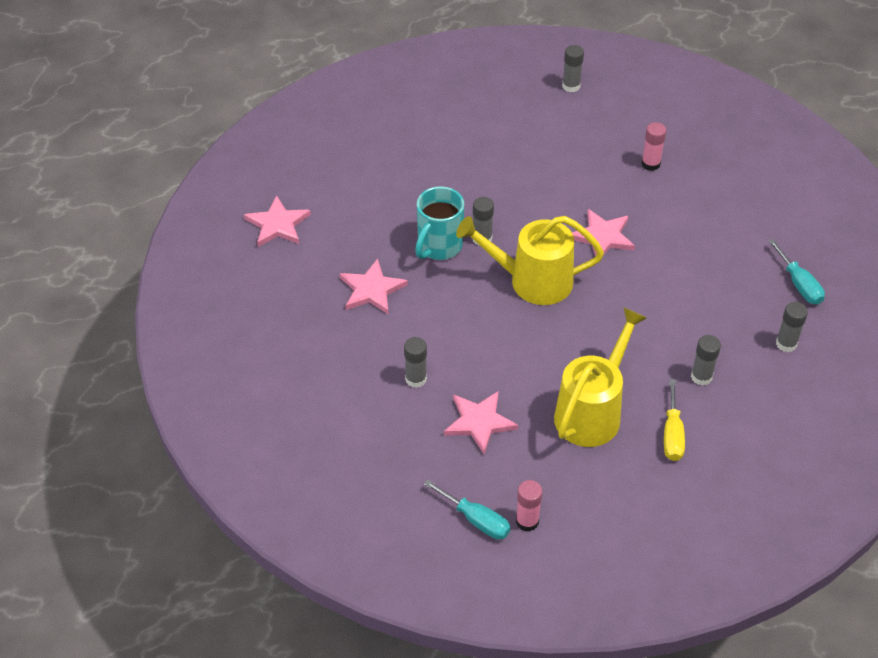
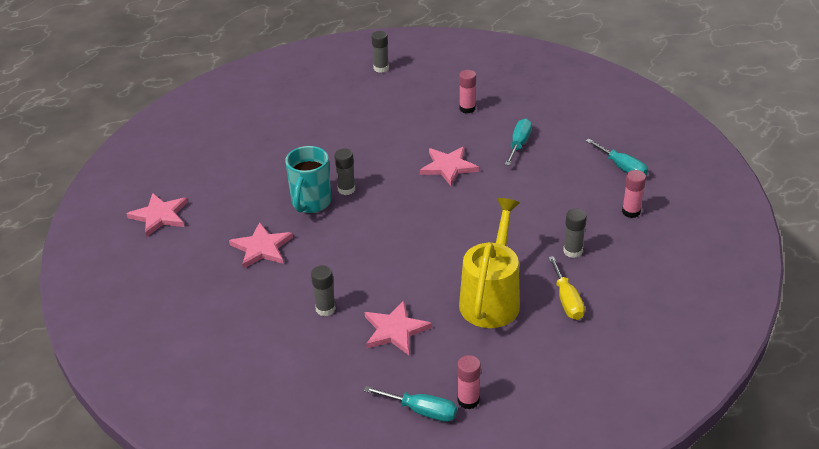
camera: 15 degrees left, 10 degrees down
yellow watering can [456,216,604,305] -> none
grey glue stick [776,302,808,352] -> pink glue stick [622,170,646,218]
none -> turquoise screwdriver [505,119,532,166]

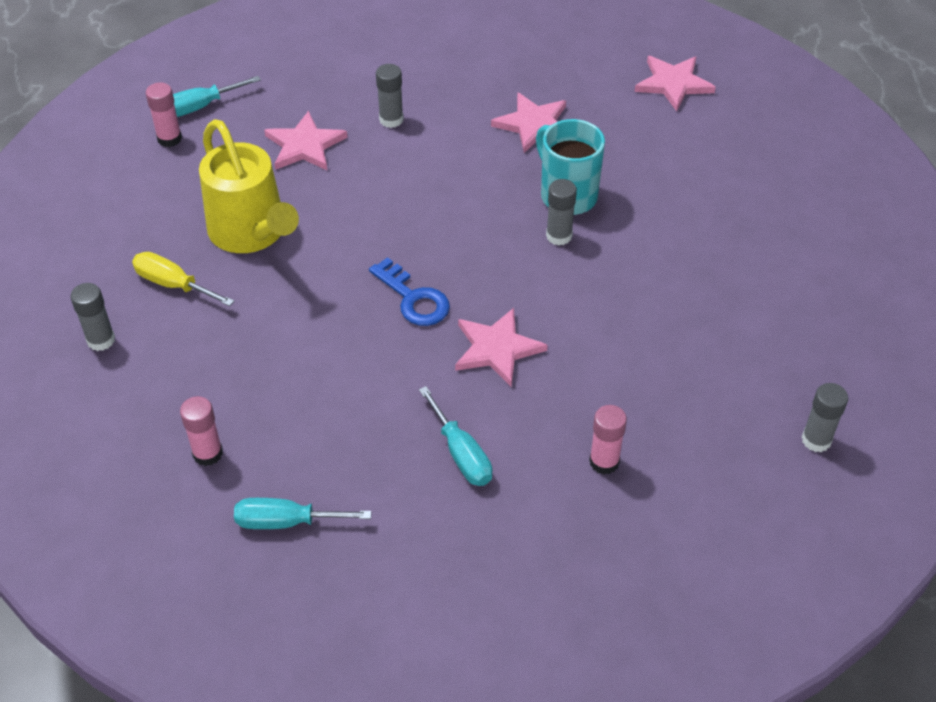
camera: 130 degrees right, 10 degrees up
grey glue stick [563,209,587,258] -> grey glue stick moved to [70,283,115,351]
none -> blue key [369,257,450,326]

